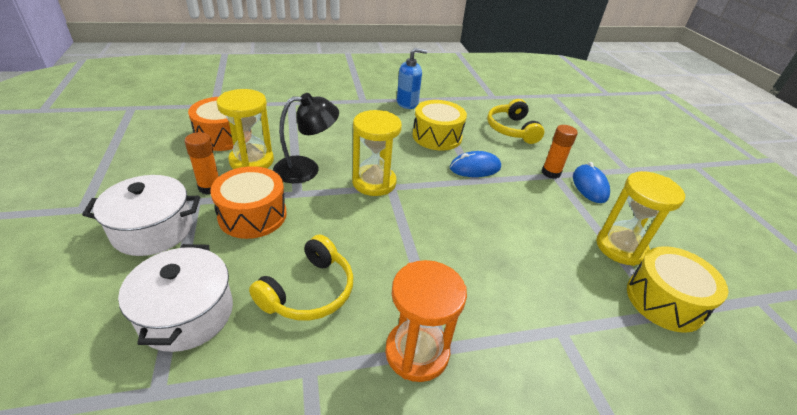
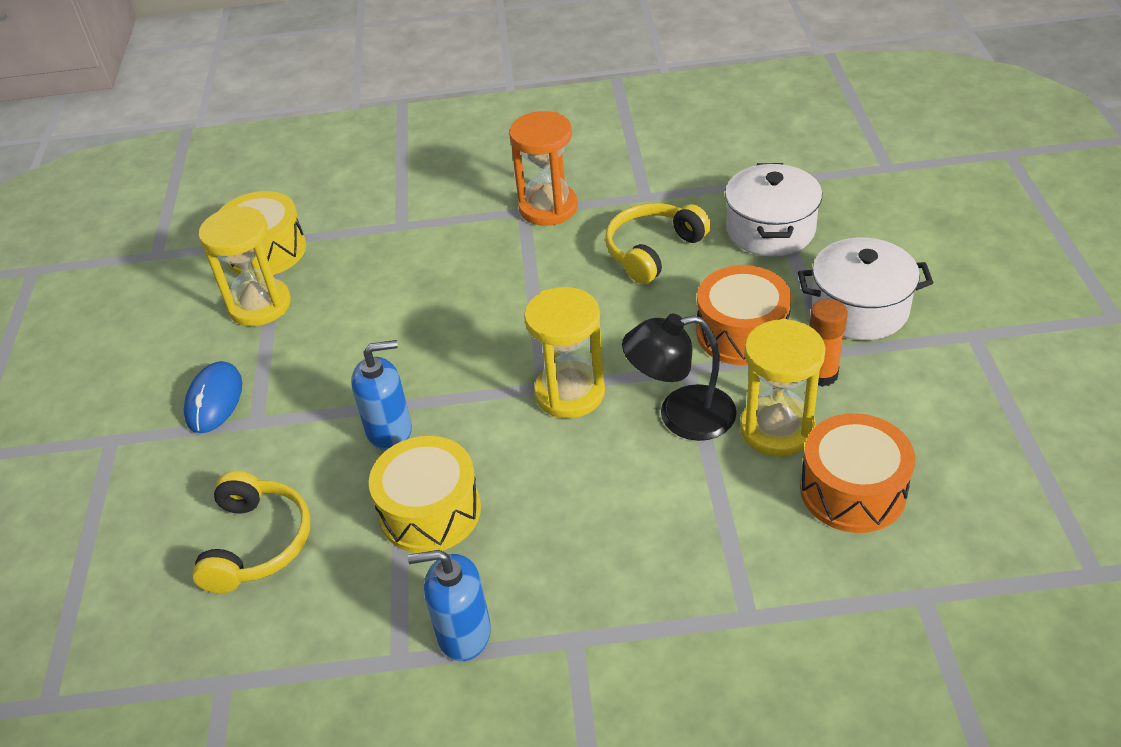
camera: 165 degrees left, 5 degrees up
blue mouse [450,151,501,177] -> blue soap dispenser [351,340,412,451]
orange glue stick [542,125,578,179] -> none

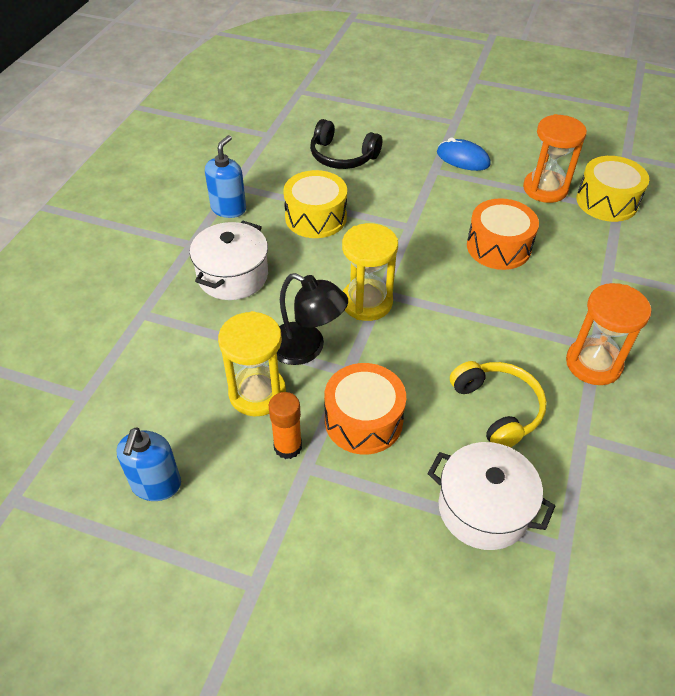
camera: 110 degrees right, 5 degrees up
yellow headphones [192,471,310,593] -> black headphones [310,119,382,169]
yellow hourglass [199,206,291,326] -> orange hourglass [523,114,587,203]
blue soap dispenser [351,340,412,451] -> blue soap dispenser moved to [117,428,181,501]
black lamp [622,314,737,441] -> black lamp turned 105 degrees clockwise [277,273,348,365]
white pot [798,237,934,340] -> white pot moved to [190,221,268,300]
orange drum [800,413,915,533] -> orange drum moved to [467,198,539,270]

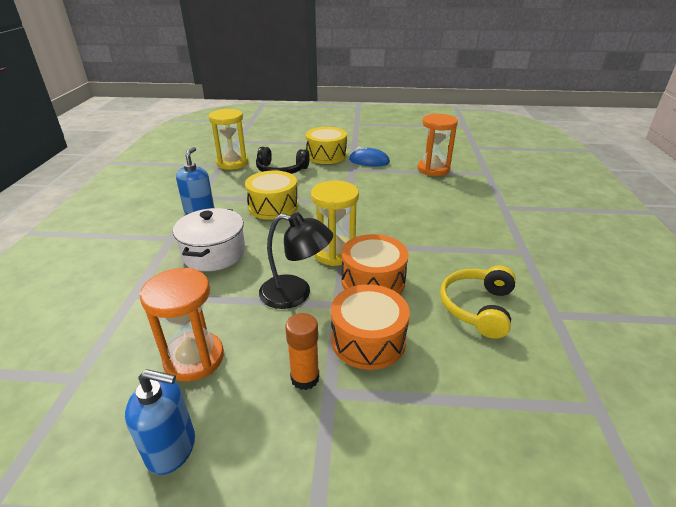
camera: 15 degrees left, 15 degrees down
blue soap dispenser [117,428,181,501] -> blue soap dispenser turned 75 degrees counterclockwise [125,369,195,475]
yellow hourglass [218,311,286,416] -> yellow hourglass moved to [208,109,249,170]
white pot [427,442,555,550] -> none
yellow headphones [450,361,547,448] -> yellow headphones turned 120 degrees counterclockwise [440,265,516,339]
orange drum [467,198,539,270] -> orange drum moved to [342,234,409,295]
orange hourglass [566,283,651,385] -> orange hourglass moved to [140,268,224,382]
yellow drum [576,156,649,222] -> yellow drum moved to [306,127,347,164]

